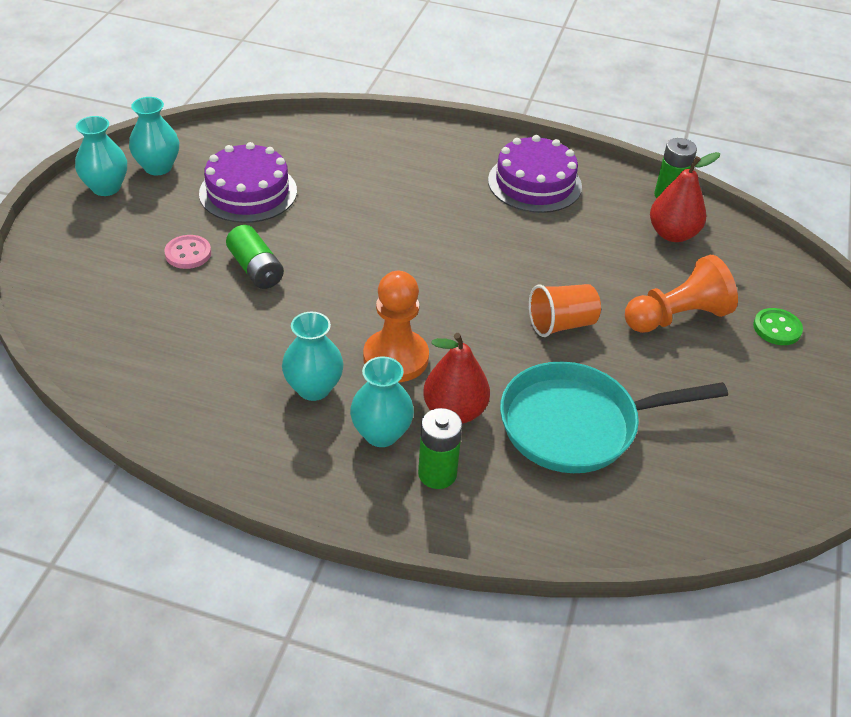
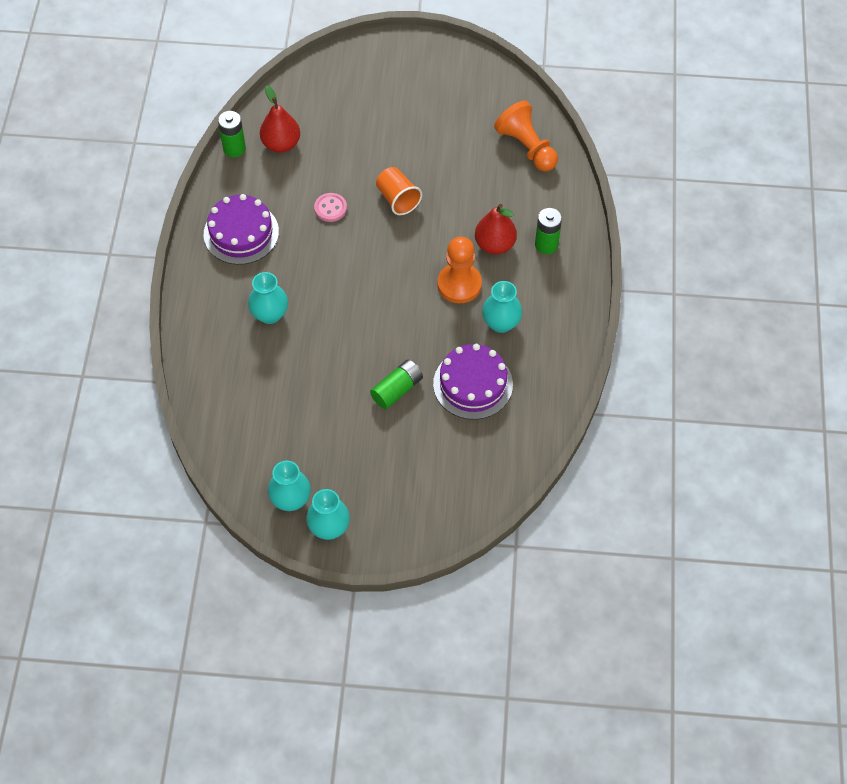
camera: 100 degrees left, 15 degrees up
pink button [164,235,211,269] -> pink button moved to [314,193,347,222]
purple cake [199,142,297,223] -> purple cake moved to [433,344,513,420]
turquoise vase [350,356,414,447] -> turquoise vase moved to [248,272,288,324]
turquoise pan [500,362,728,473] -> none
orange pawn [625,255,738,333] -> orange pawn moved to [494,101,558,172]
green button [753,308,803,345] -> none

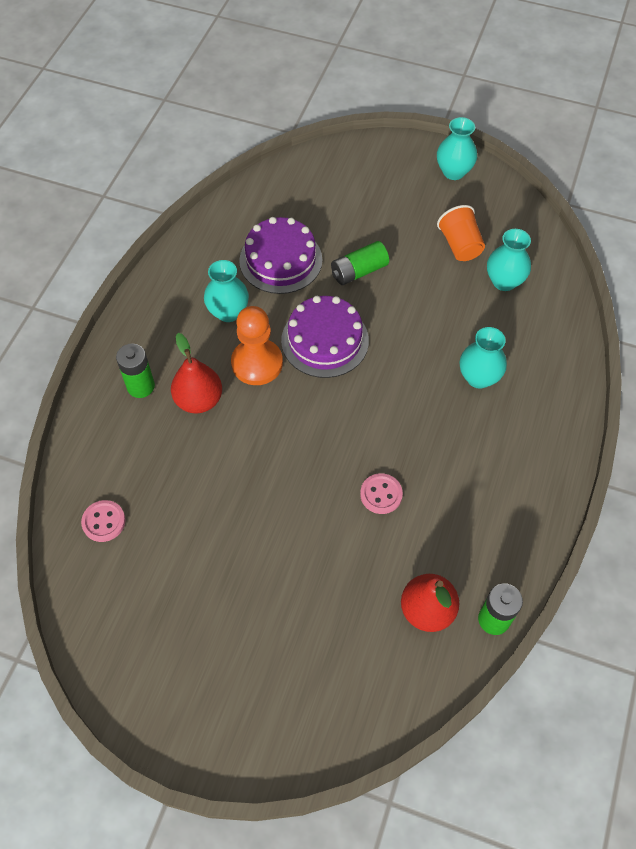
camera: 165 degrees left, 0 degrees up
purple cake [204,194,279,265] -> purple cake moved to [281,296,369,378]
turquoise vase [268,461,311,511] -> turquoise vase moved to [487,229,531,291]
orange cup [376,167,422,215] -> orange cup moved to [437,205,485,261]
orange pawn [494,101,558,172] -> pink button [81,500,126,542]

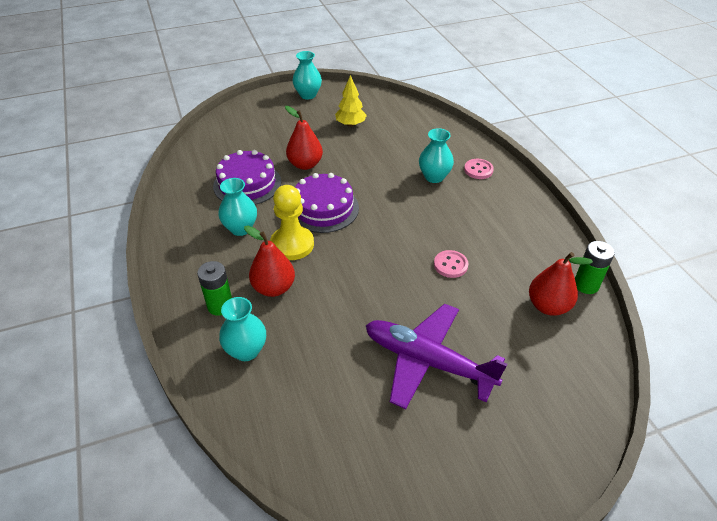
camera: 40 degrees left, 15 degrees down
pink button [81,500,126,542] -> pink button moved to [464,159,494,179]
orange pawn [231,306,283,385] -> yellow pawn [270,185,314,260]
green battery [331,241,389,285] -> red pear [285,106,323,170]
orange cup [437,205,485,261] -> yellow tree [335,75,367,127]
turquoise vase [487,229,531,291] -> turquoise vase moved to [219,297,266,361]
none -> purple plane [366,303,507,409]

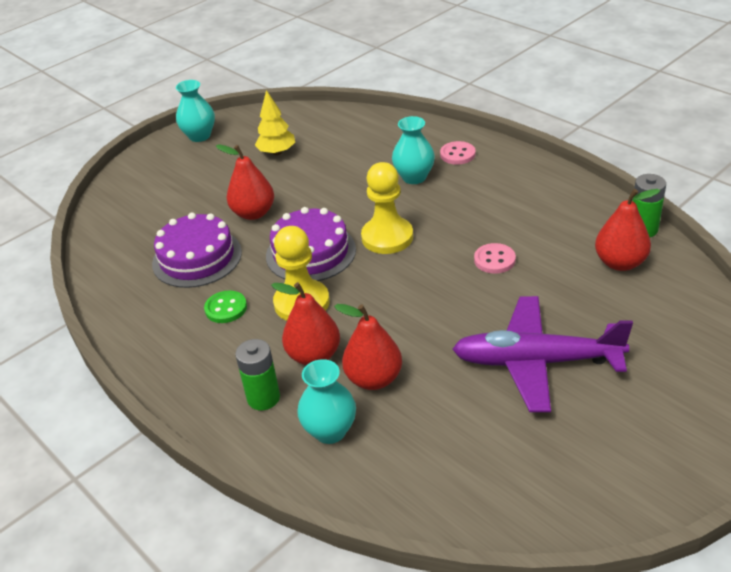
camera: 20 degrees left, 5 degrees down
turquoise vase [219,178,257,236] -> green button [204,290,247,323]
none -> red pear [334,304,402,390]
none -> yellow pawn [361,162,413,254]

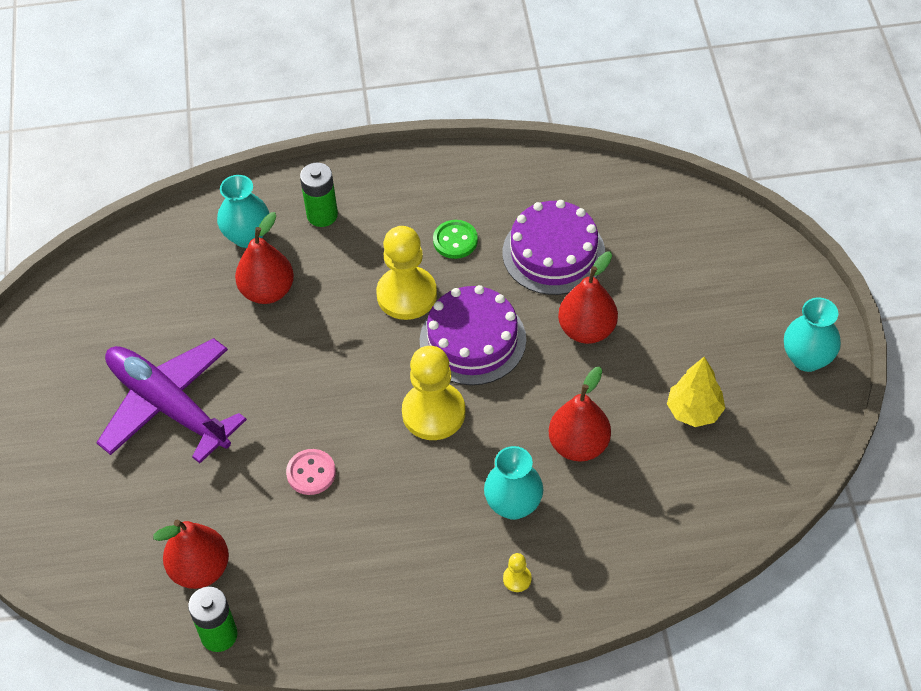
camera: 125 degrees right, 15 degrees up
red pear [271,282,340,365] -> red pear moved to [549,367,611,461]
pink button [440,141,476,165] -> yellow pawn [503,553,531,592]
purple plane [452,296,633,412] -> purple plane turned 90 degrees counterclockwise [96,338,247,463]

